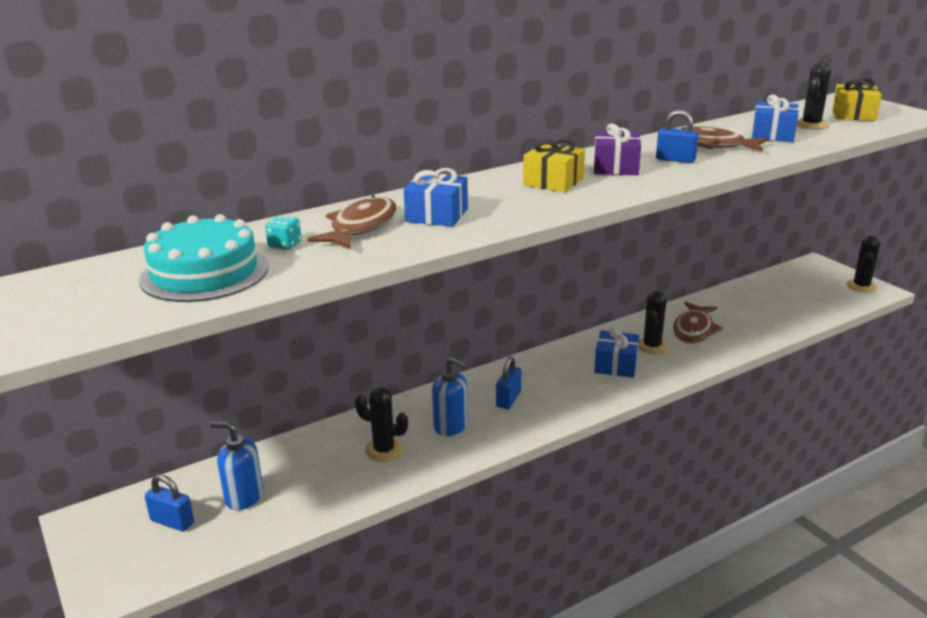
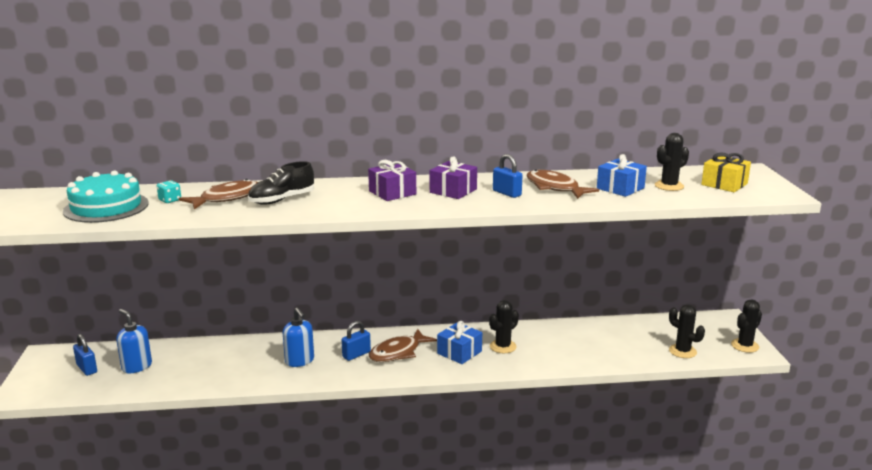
camera: 25 degrees right, 5 degrees down
black cactus [355,388,408,462] -> black cactus moved to [669,305,705,358]
blue gift [404,168,468,227] -> black shoe [248,161,314,205]
yellow gift [523,139,585,192] -> purple gift [368,160,416,201]
brown fish [673,302,723,344] -> brown fish moved to [369,329,437,362]

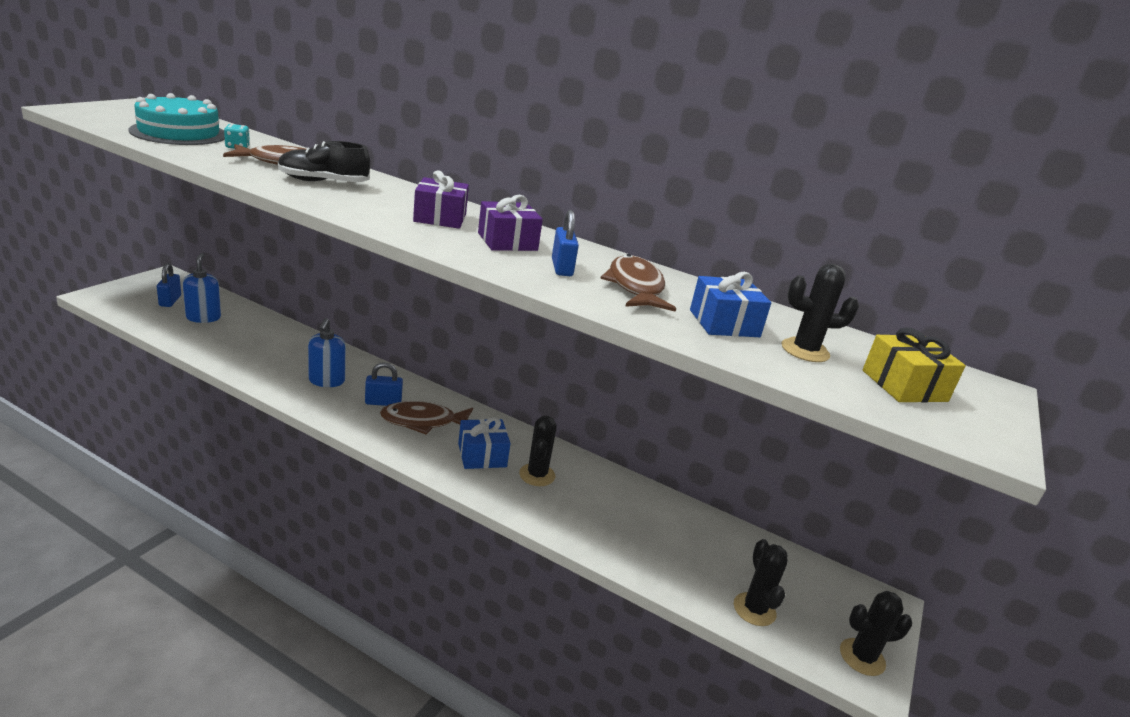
camera: 30 degrees right, 5 degrees up
black cactus [489,300,519,353] -> black cactus turned 75 degrees counterclockwise [519,416,557,486]

